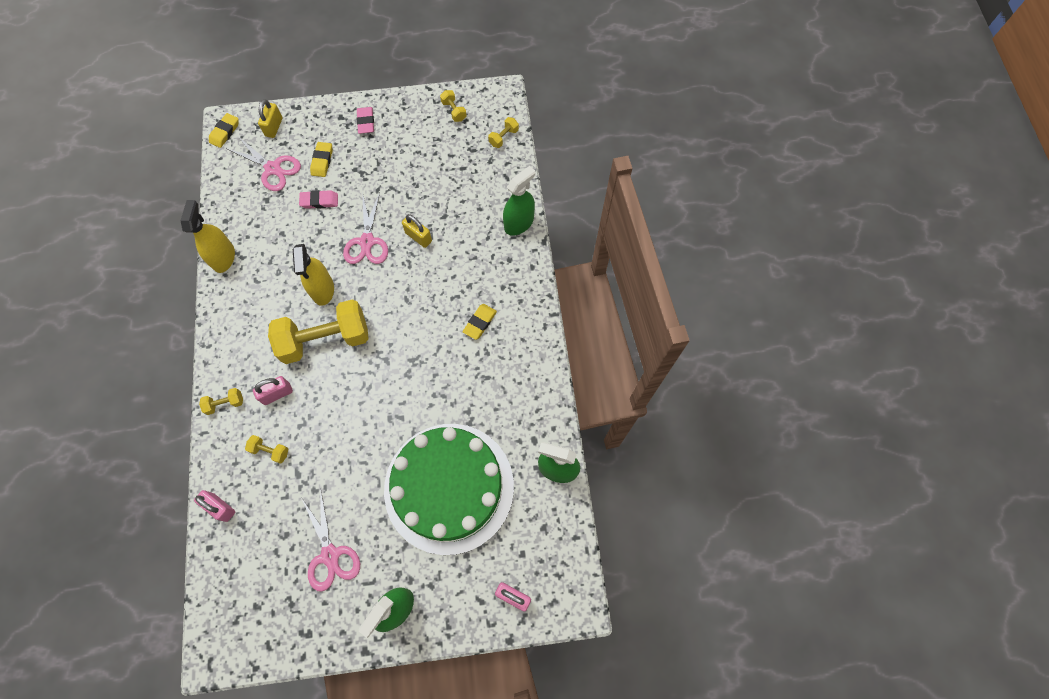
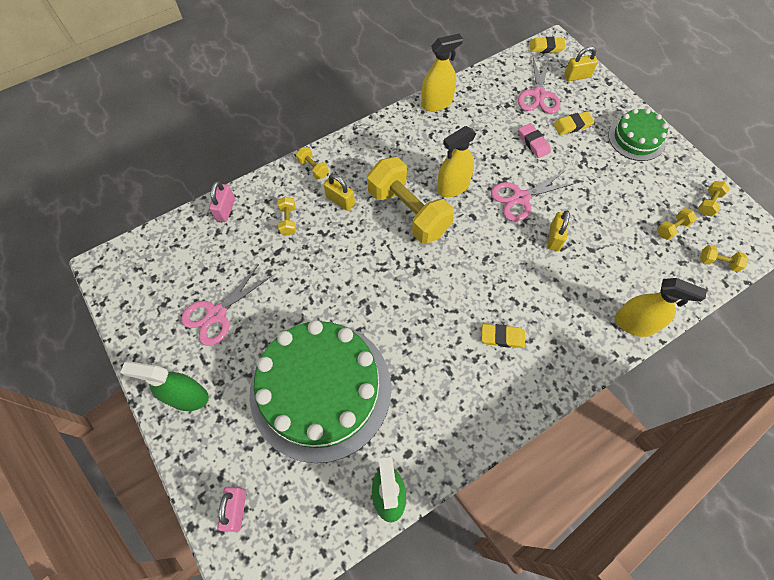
camera: 65 degrees right, 5 degrees down
pink padlock [253,376,293,405] -> yellow padlock [324,174,355,211]
pink eraser [357,107,374,134] -> green cake [608,108,668,161]
green spray bottle [503,166,535,236] -> yellow spray bottle [615,278,707,337]
none -> yellow dumbbell [657,208,697,240]

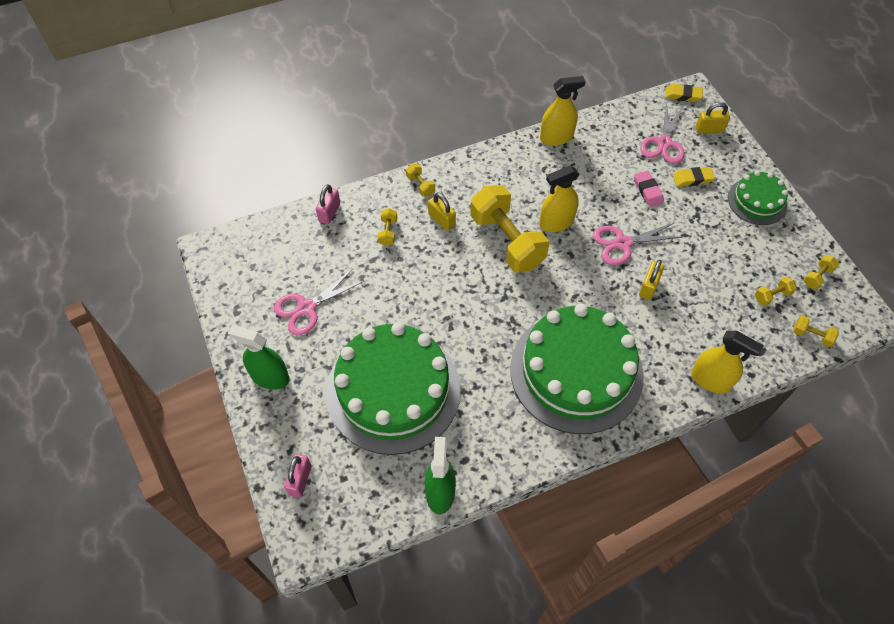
camera: 10 degrees right, 5 degrees down
yellow eraser [482,324,525,348] -> green cake [510,304,644,434]

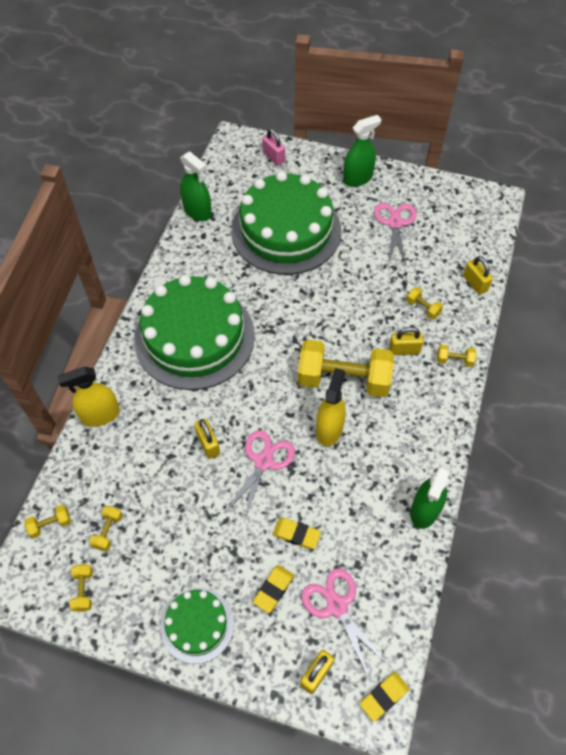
camera: 130 degrees right, 0 degrees up
pink padlock [316,184,340,224] -> yellow padlock [463,256,493,295]
yellow spray bottle [540,76,586,146] -> green spray bottle [410,464,451,529]
pink eraser [634,171,664,207] -> yellow eraser [272,518,321,549]

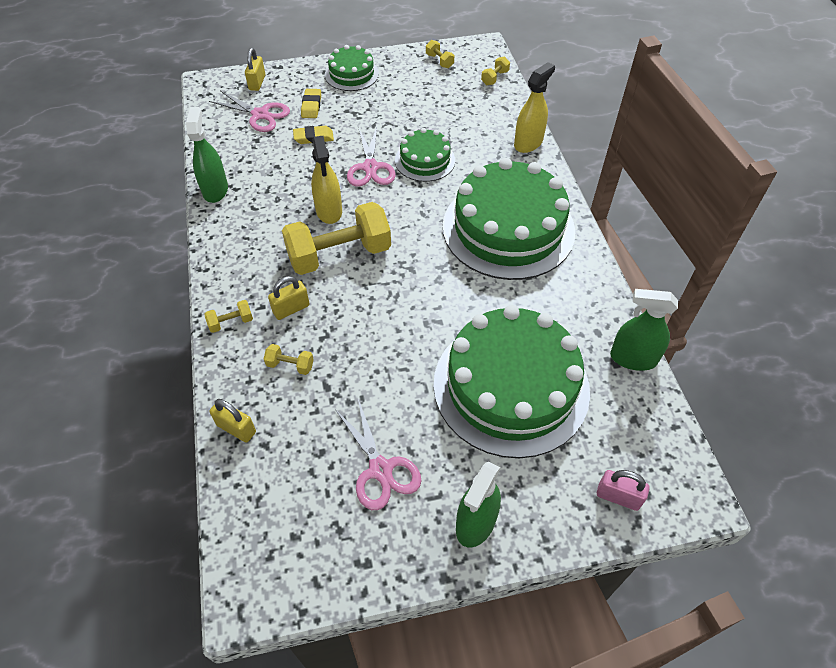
camera: 150 degrees right, 5 degrees down
yellow dumbbell [89,506,123,551] -> none
yellow padlock [195,419,220,459] -> green cake [395,128,455,182]
yellow eraser [360,672,409,722] -> none

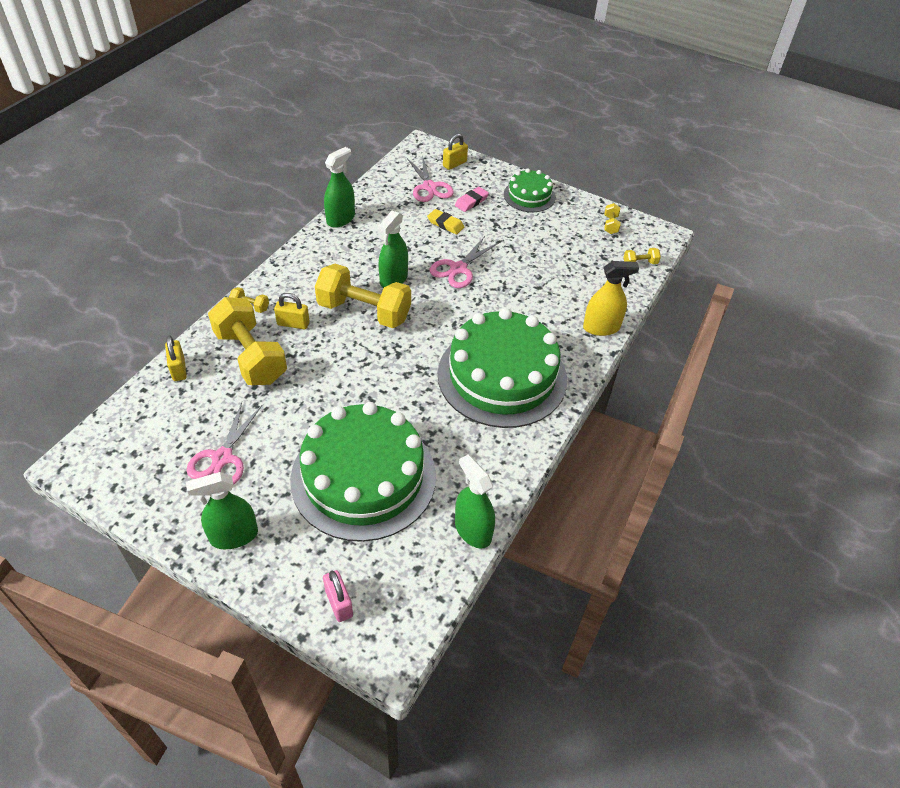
camera: 40 degrees right, 5 degrees down
yellow dumbbell [264,344,314,375] -> yellow dumbbell [208,297,287,385], size x2.45
yellow eraser [301,89,321,118] -> pink eraser [455,187,489,212]
yellow spray bottle [311,136,342,224] -> green spray bottle [378,210,408,288]
green cake [395,128,455,182] -> none

